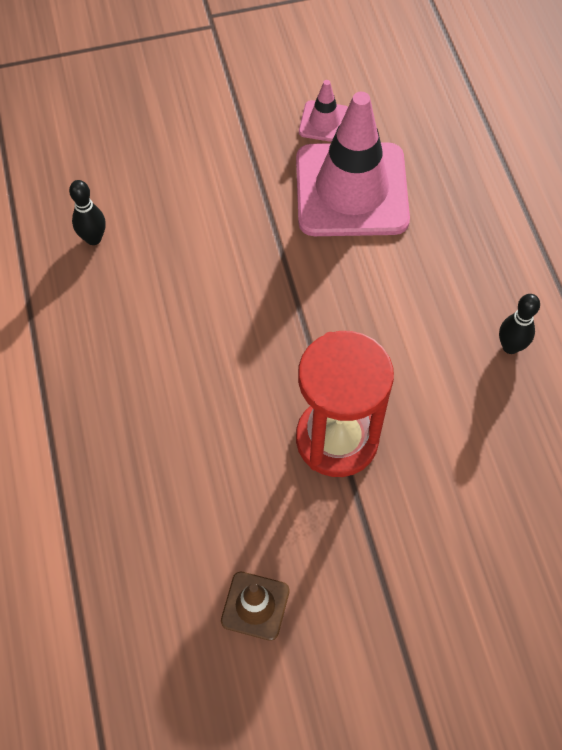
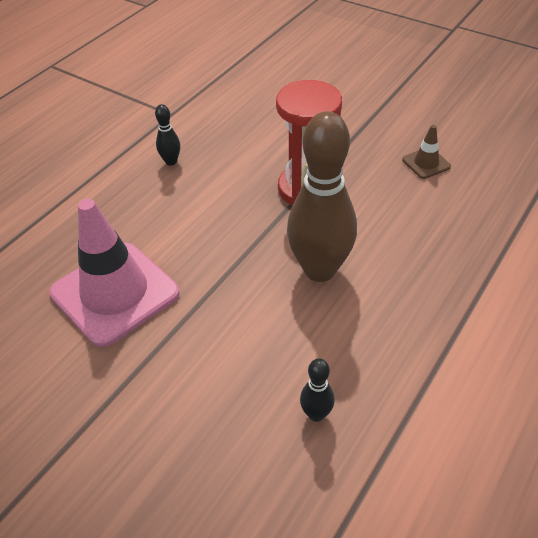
camera: 130 degrees left, 15 degrees down
pink traffic cone [299,80,348,142] -> none
none -> brown bowling pin [287,111,357,282]

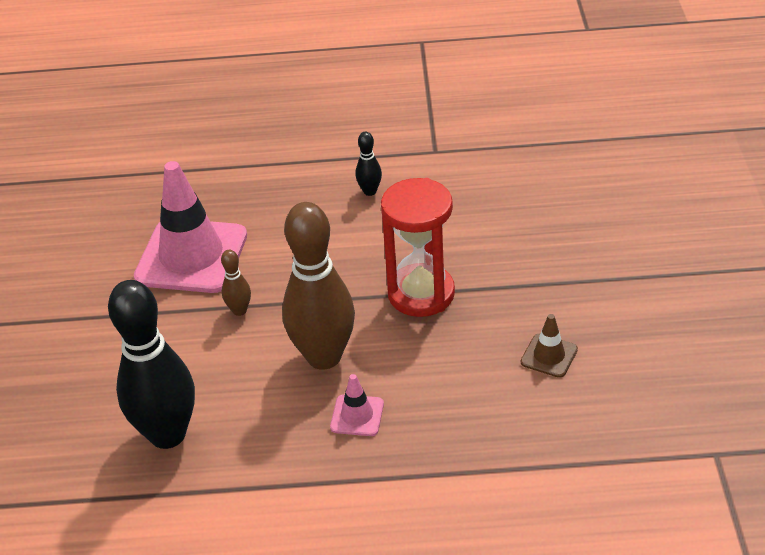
camera: 55 degrees right, 5 degrees down
black bowling pin [300,358,335,422] -> black bowling pin [108,280,195,449], size x2.35
none -> brown bowling pin [221,250,251,316]
none -> pink traffic cone [330,374,384,436]

